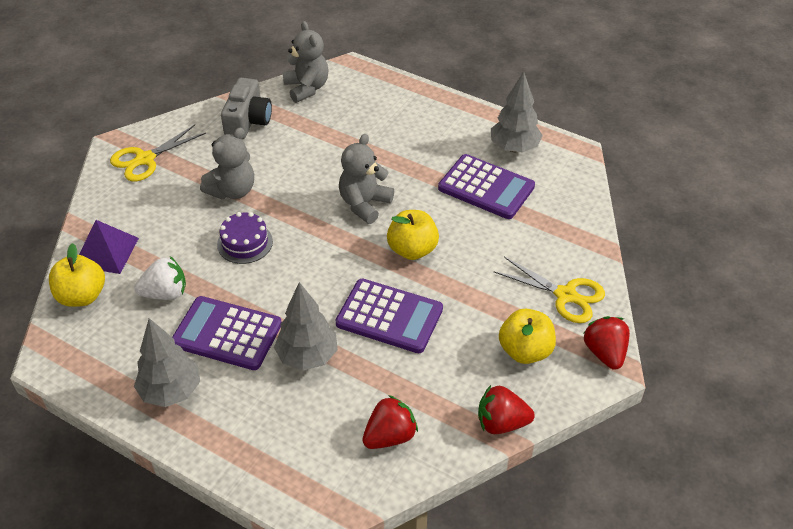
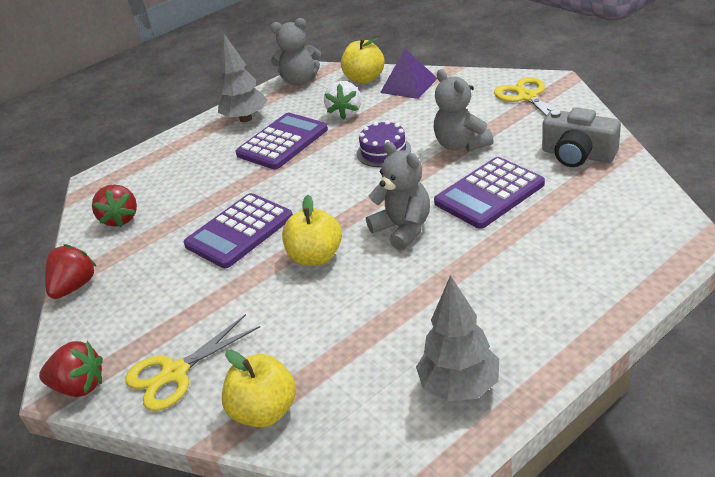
camera: 115 degrees right, 10 degrees down
grey tree [274,282,338,371] -> none
grey teddy bear [283,21,329,103] -> grey teddy bear moved to [271,18,321,86]
purple calculator [438,154,535,219] -> purple calculator moved to [434,157,545,229]
yellow apple [499,309,556,364] -> yellow apple moved to [222,350,296,427]

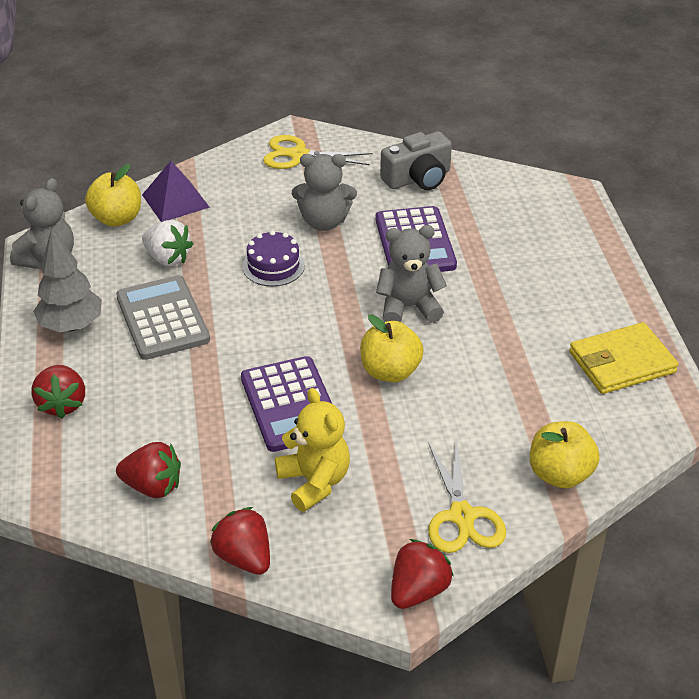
camera: 65 degrees left, 5 degrees up
purple calculator [235,113,328,169] -> grey calculator [116,275,210,360]
grey tree [416,275,499,401] -> yellow wallet [569,322,678,394]
none -> red strawberry [31,365,85,418]
none -> yellow teddy bear [275,388,350,512]

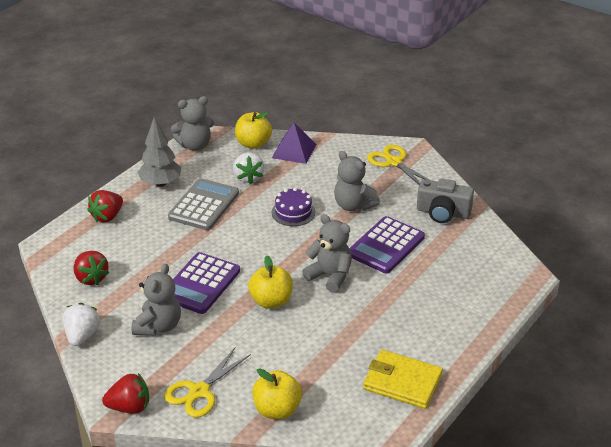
camera: 45 degrees right, 5 degrees down
red strawberry [210,507,270,575] -> white strawberry [63,303,100,346]
yellow teddy bear [275,388,350,512] -> grey teddy bear [131,264,181,336]

